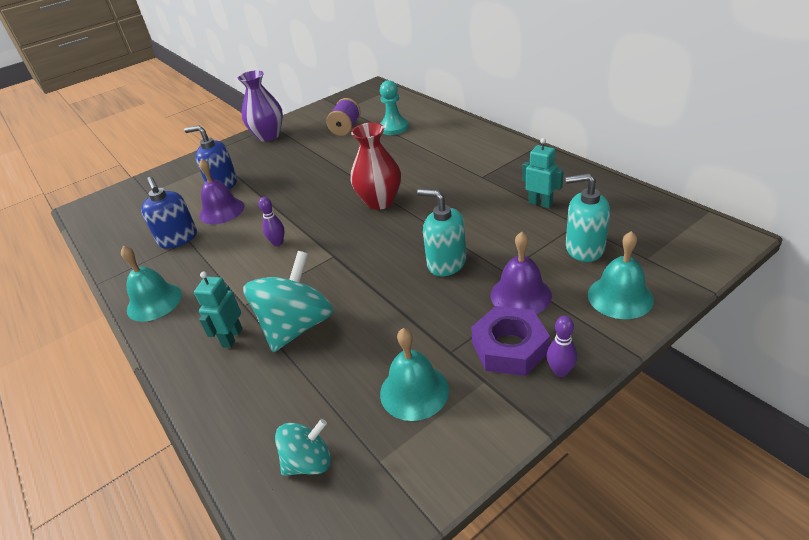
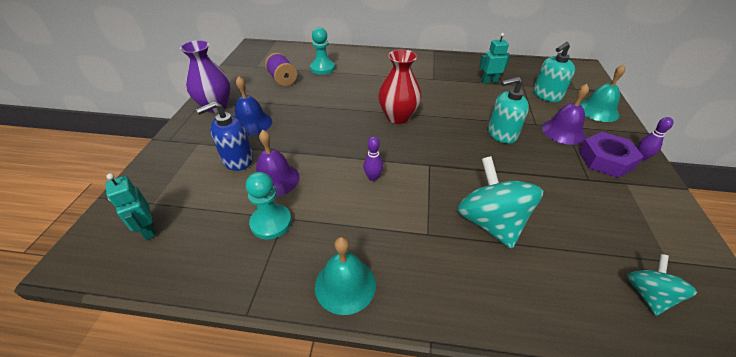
camera: 50 degrees left, 5 degrees up
blue soap dispenser [141,177,197,249] -> turquoise pawn [246,172,292,239]
turquoise robot [194,271,242,348] -> turquoise robot moved to [105,173,156,240]
turquoise bell [380,328,449,421] -> none
none -> blue bell [235,76,272,136]

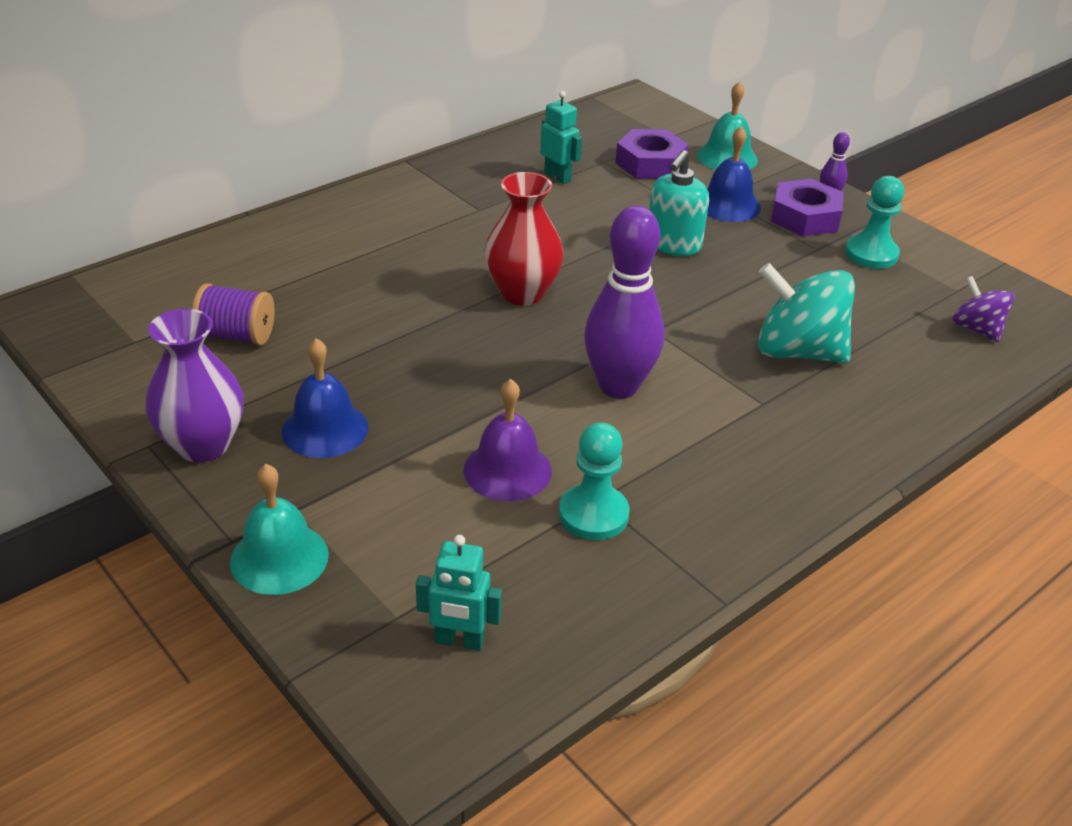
camera: 50 degrees left, 5 degrees down
blue soap dispenser [196,101,253,171] -> none
turquoise pawn [310,27,335,75] -> turquoise pawn moved to [845,176,904,269]
turquoise bell [315,237,376,315] -> turquoise bell moved to [230,464,329,595]
purple bowling pin [363,137,383,181] -> purple bowling pin [584,205,664,399], size x2.31
turquoise robot [479,33,510,84] -> turquoise robot turned 105 degrees clockwise [540,91,582,184]
turquoise soap dispenser [533,42,575,102] -> purple nut [615,129,689,179]
purple bell [542,84,589,145] -> blue bell [707,126,761,222]
turquoise spinning top [627,254,697,316] -> purple spinning top [952,276,1014,342]

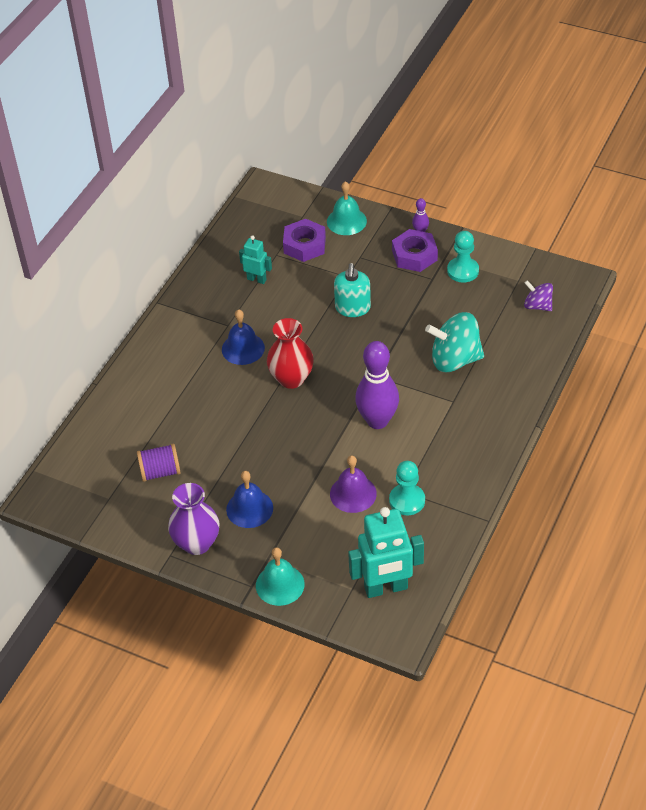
camera: 20 degrees left, 10 degrees up
turquoise robot [416,535,502,651] -> turquoise robot [348,507,424,598], size x1.87
blue bell [707,126,761,222] -> blue bell moved to [222,309,265,365]

